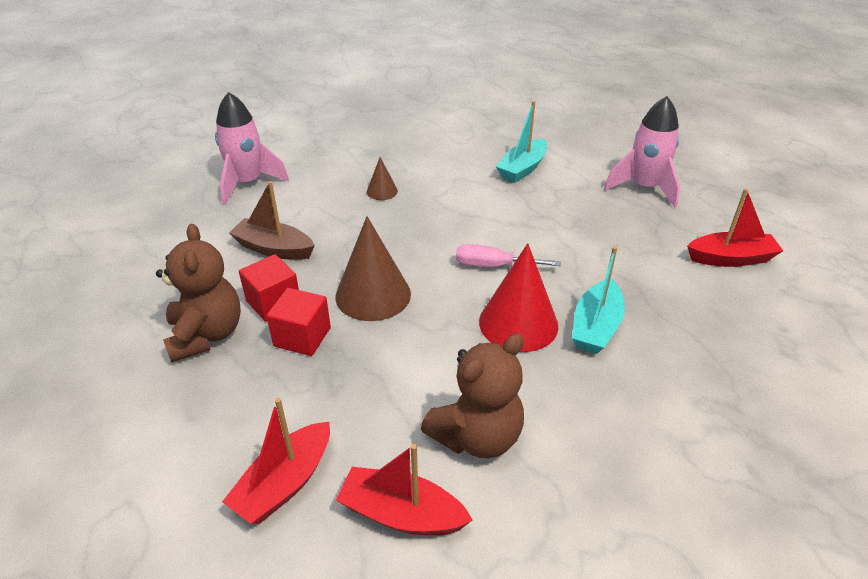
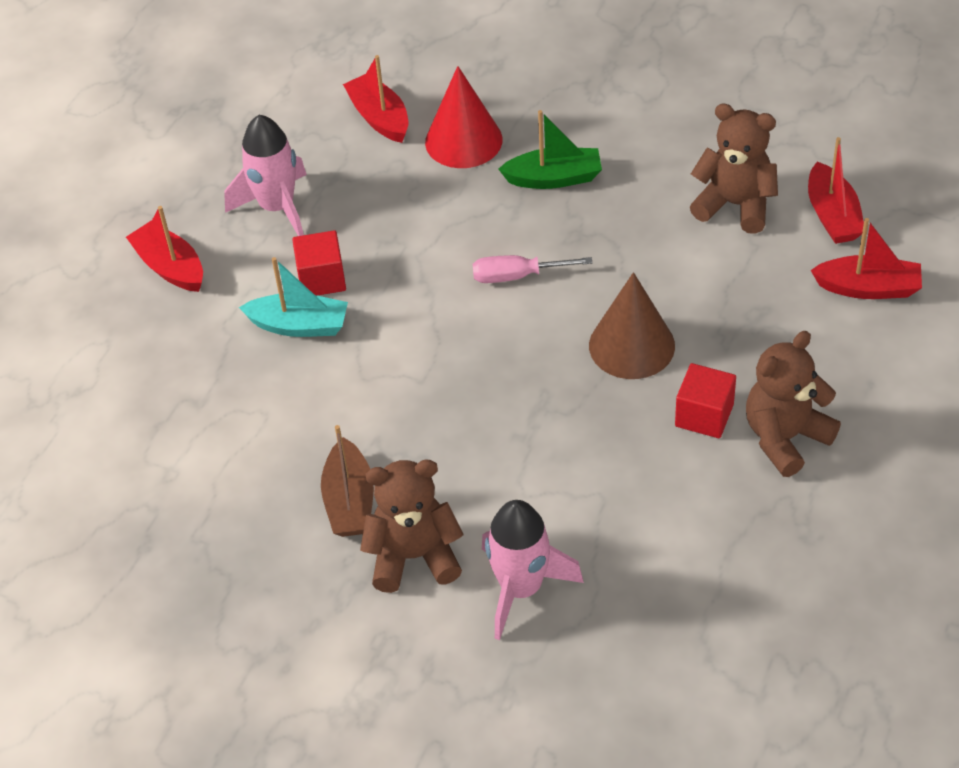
camera: 115 degrees left, 10 degrees up
brown boat [229,181,315,260] -> brown boat moved to [321,425,374,537]
red cube [266,288,331,356] -> red cube moved to [292,230,346,296]
brown cone [367,157,398,200] -> none
pink screwdriver [456,244,561,267] -> pink screwdriver turned 105 degrees clockwise [473,255,592,283]
red cone [479,243,558,352] -> red cone moved to [425,66,502,168]
turquoise boat [572,246,625,354] -> green boat [498,110,602,189]
none -> red boat [126,206,203,292]
none -> brown teddy bear [360,460,464,593]

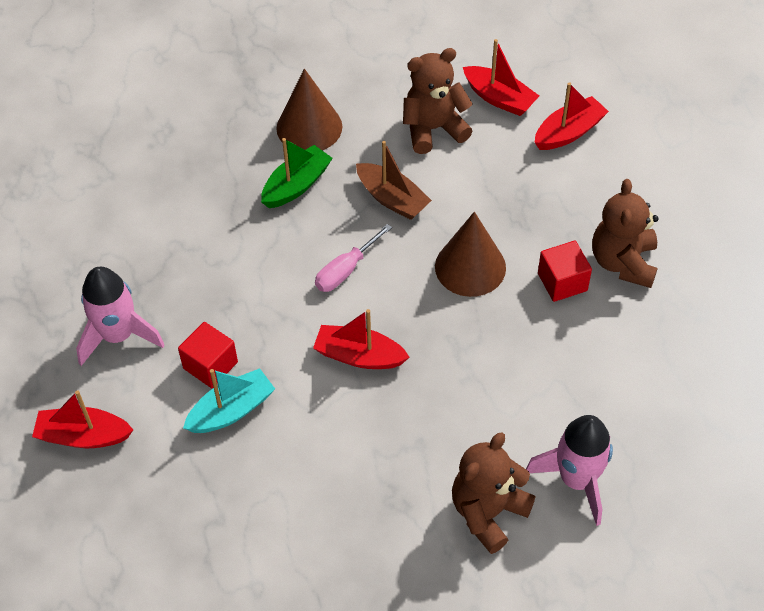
camera: 45 degrees left, 5 degrees up
brown boat [321,425,374,537] -> brown boat moved to [356,141,432,220]
red boat [343,55,408,143] -> red boat moved to [313,309,410,369]
red cone [425,66,502,168] -> none
none -> brown cone [276,69,342,150]

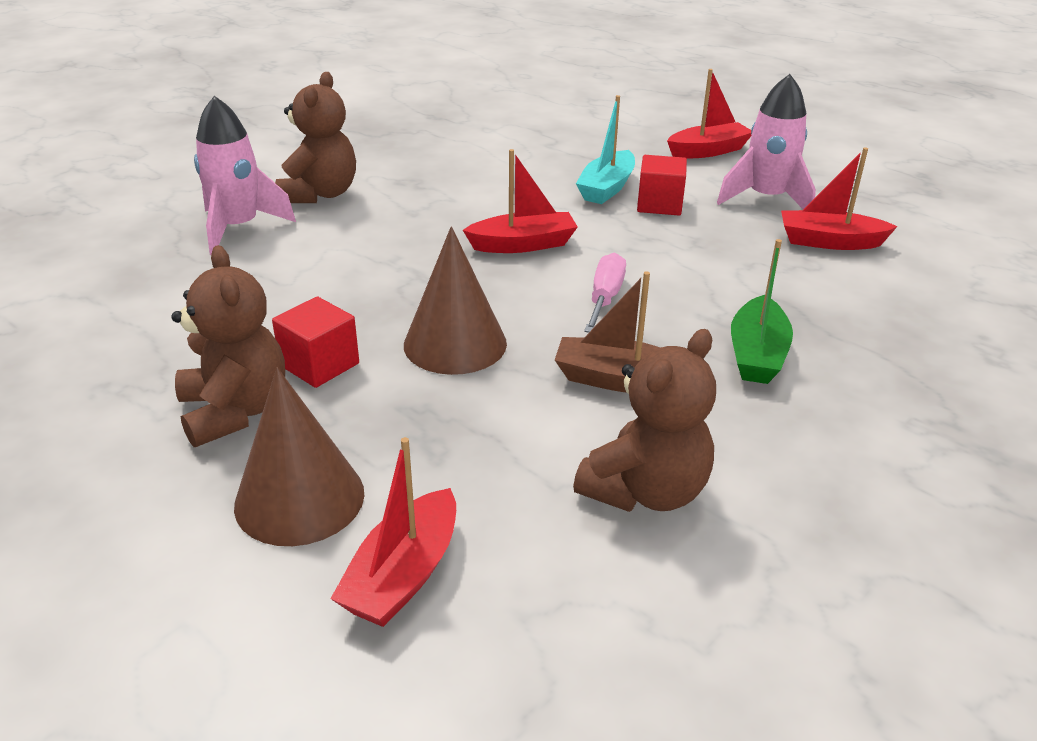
camera: 150 degrees right, 20 degrees down
brown cone [276,69,342,150] -> brown cone moved to [234,368,364,546]
red boat [463,39,539,116] -> red boat moved to [781,148,898,250]

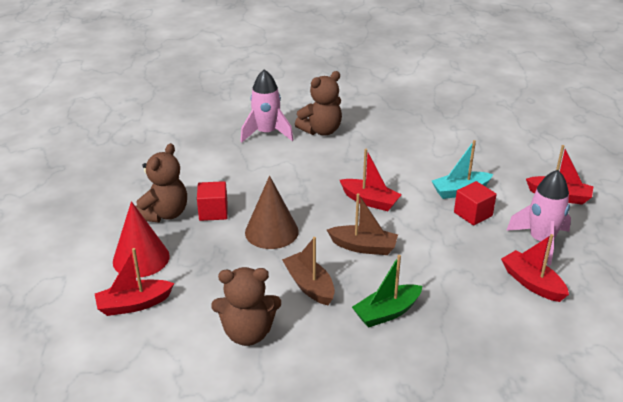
camera: 45 degrees right, 0 degrees up
brown cone [234,368,364,546] -> red cone [113,201,170,278]
pink screwdriver [584,253,626,332] -> brown boat [327,193,398,255]

